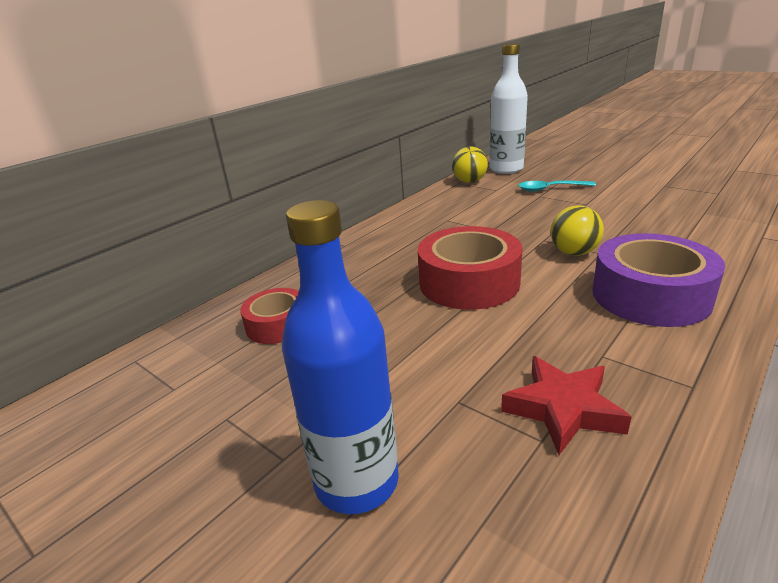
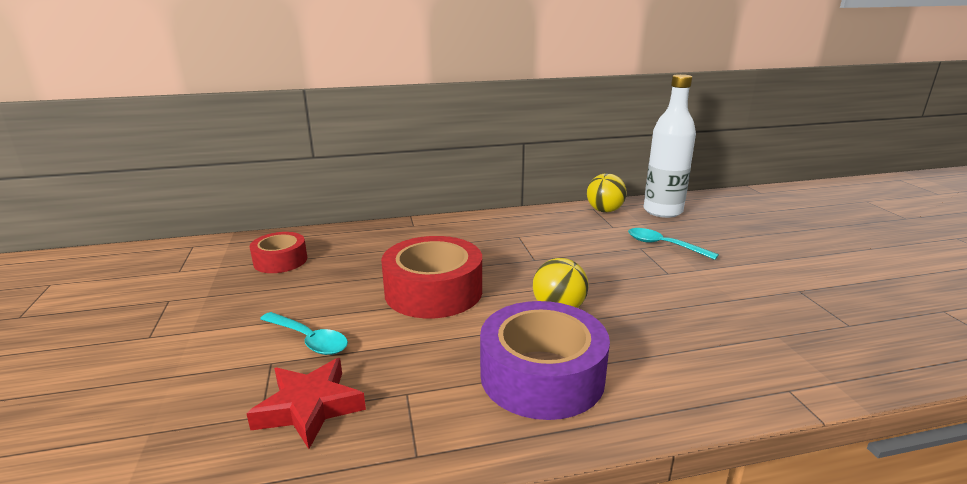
camera: 35 degrees right, 5 degrees down
blue bottle [282,200,398,514] -> none
none -> turquoise spoon [260,312,348,355]

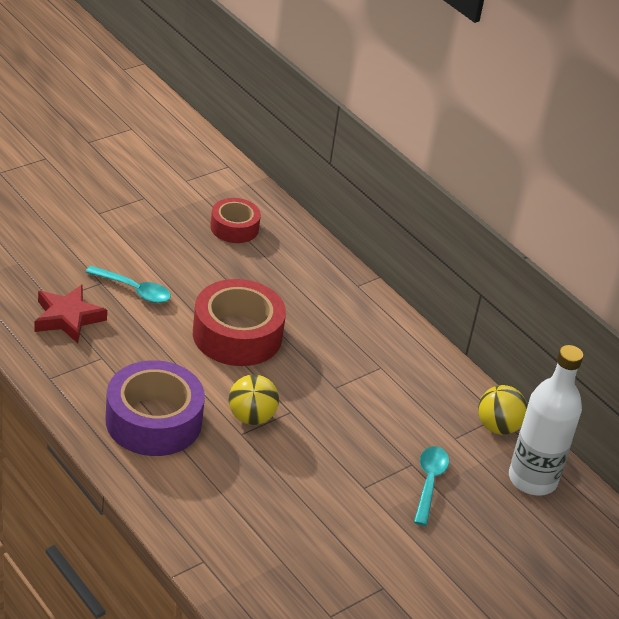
camera: 60 degrees right, 15 degrees up
turquoise spoon [260,312,348,355] -> turquoise spoon turned 75 degrees counterclockwise [86,266,171,303]

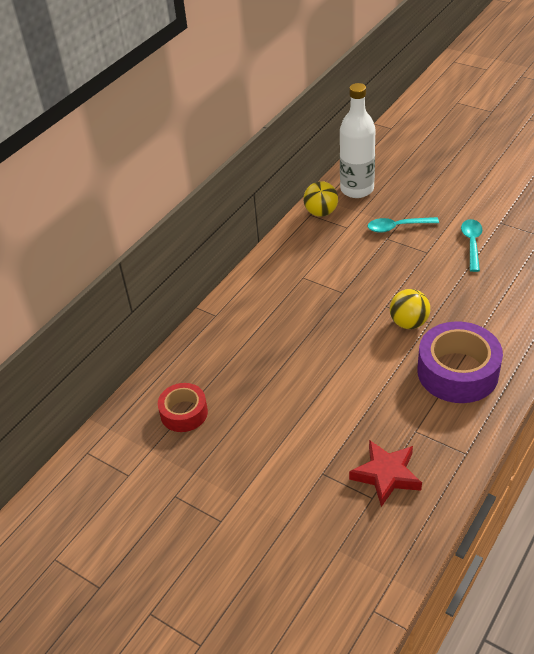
camera: 100 degrees left, 5 degrees up
turquoise spoon [86,266,171,303] -> turquoise spoon moved to [461,219,482,272]
red tape [193,279,286,366] -> none

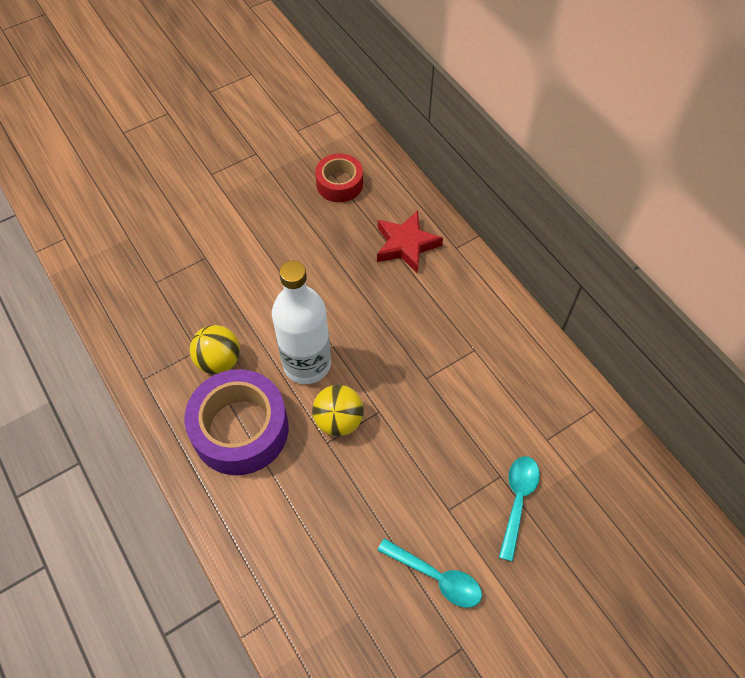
camera: 110 degrees right, 15 degrees up
yellow ball [303,181,338,217] -> yellow ball moved to [190,325,240,374]
white bottle [340,83,375,198] -> white bottle moved to [272,260,331,384]
red star [349,440,422,507] -> red star moved to [377,210,443,274]

